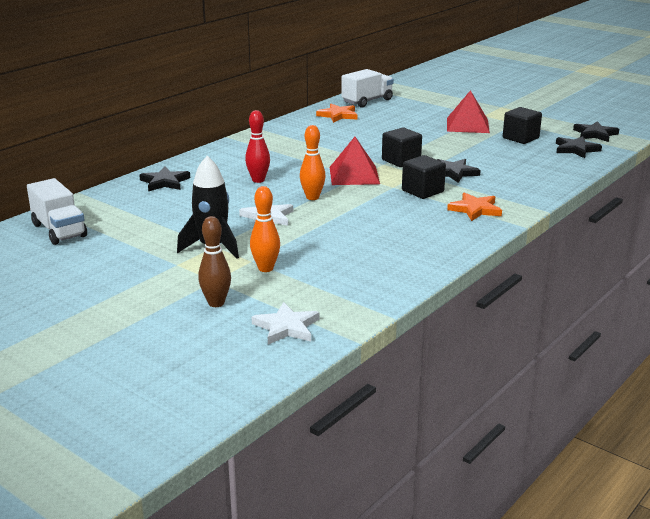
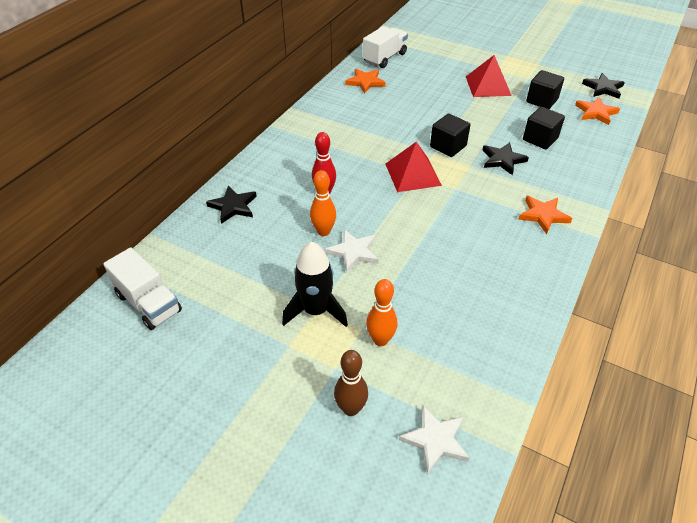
camera: 10 degrees left, 20 degrees up
orange bowling pin [300,125,326,200] -> orange bowling pin moved to [310,170,336,236]
black cube [402,155,446,199] -> black cube moved to [523,107,565,149]
black star [556,136,602,158] -> orange star [575,97,620,125]

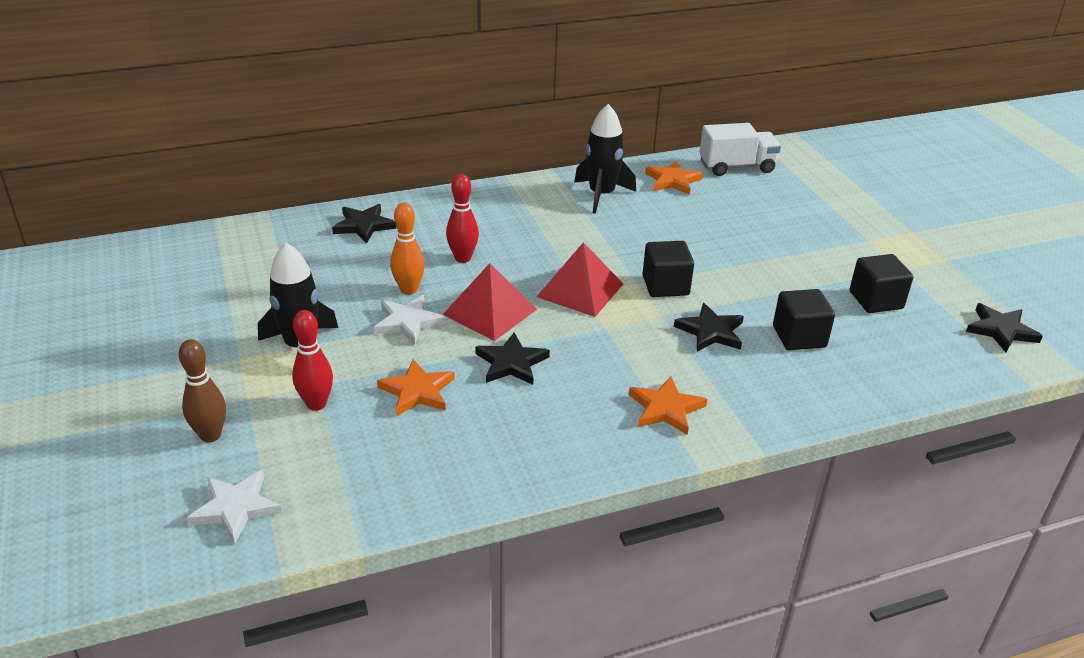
camera: 40 degrees right, 10 degrees down
white truck [103,247,182,330] -> none
orange bowling pin [366,279,397,346] -> red bowling pin [292,310,333,411]
red pyramid [466,55,512,97] -> red pyramid moved to [443,263,537,341]
orange star [575,97,620,125] -> orange star moved to [377,359,455,416]
none -> black star [475,333,550,385]
none -> black rocket [574,104,636,213]

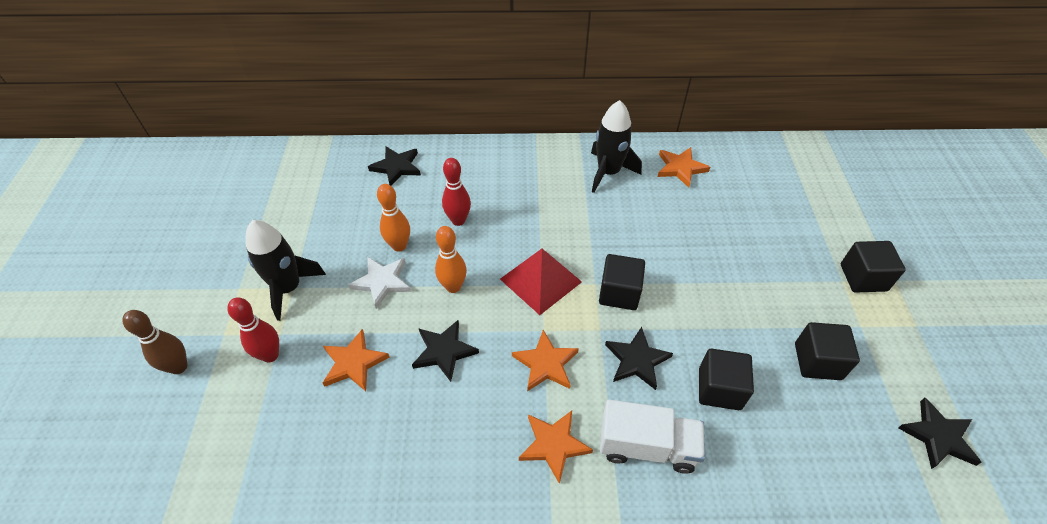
camera: 20 degrees right, 15 degrees up
white star [187,470,282,543] -> none
red pyramid [443,263,537,341] -> orange bowling pin [435,226,467,293]
white truck [699,123,781,176] -> white truck moved to [600,400,705,474]
none -> orange star [512,330,579,392]
none -> black cube [841,241,906,293]

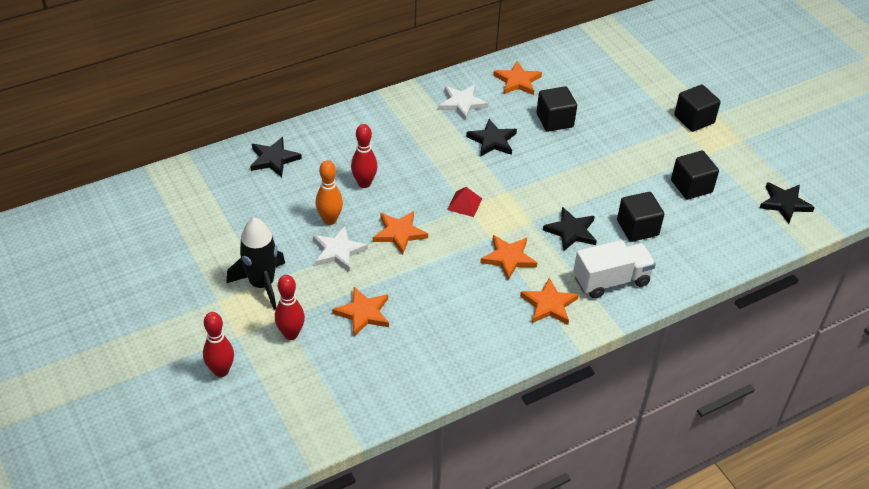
camera: 30 degrees left, 5 degrees down
brown bowling pin [122,310,187,374] -> red bowling pin [203,312,234,377]
black star [412,320,479,382] -> black star moved to [466,119,517,157]
orange bowling pin [435,226,467,293] -> orange star [373,211,428,255]
red pyramid [500,249,582,315] -> red pyramid [447,187,482,217], size x0.54
black rocket [591,100,642,193] -> white star [439,85,488,121]
black cube [599,254,645,310] -> black cube moved to [536,86,577,132]

